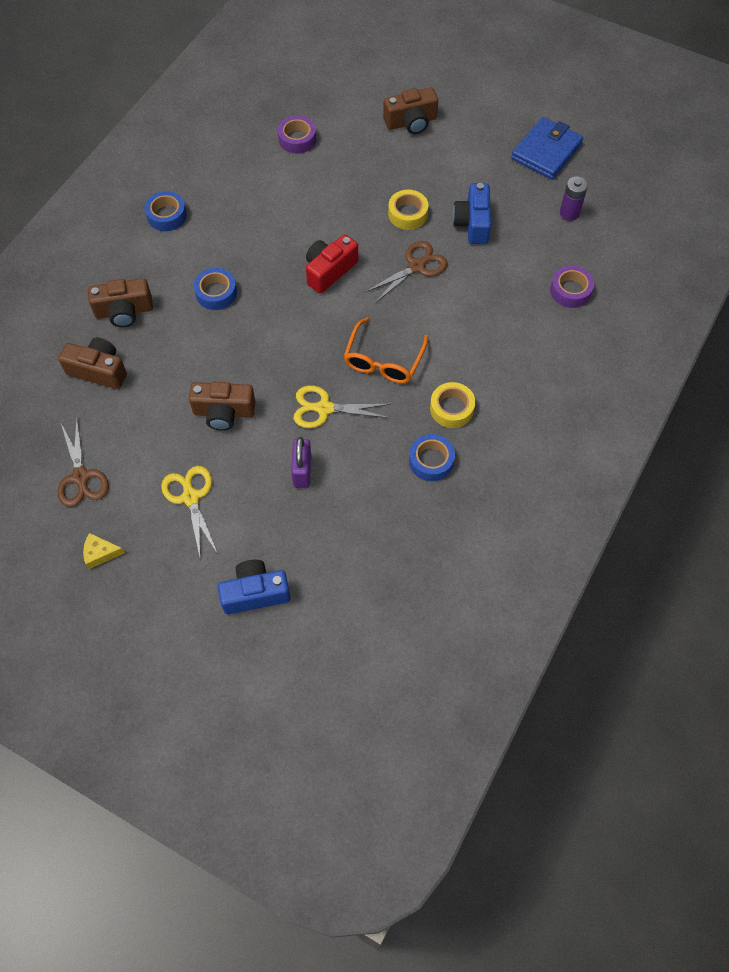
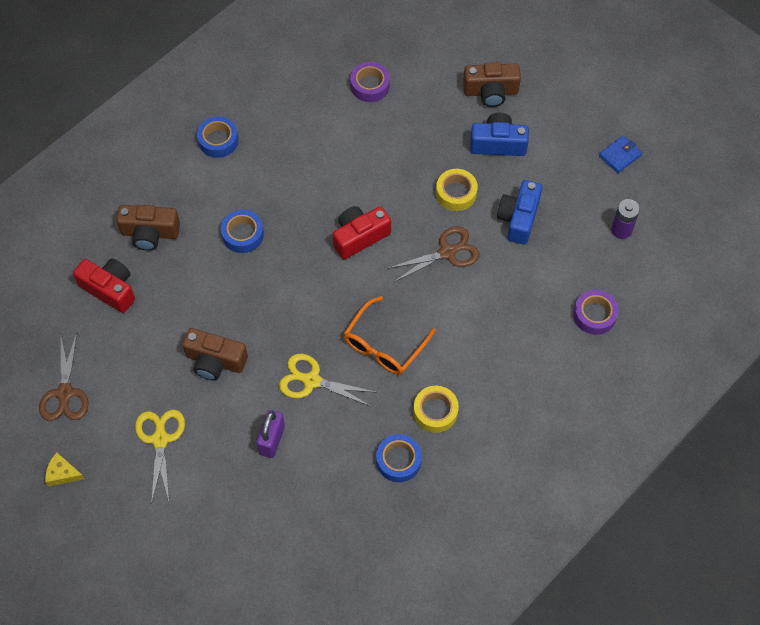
camera: 15 degrees right, 0 degrees up
brown camera [58,337,127,389] -> red camera [73,258,135,313]
blue camera [218,560,291,614] -> blue camera moved to [470,113,529,156]
blue wallet [511,117,583,179] -> blue wallet [599,135,642,173], size x0.54

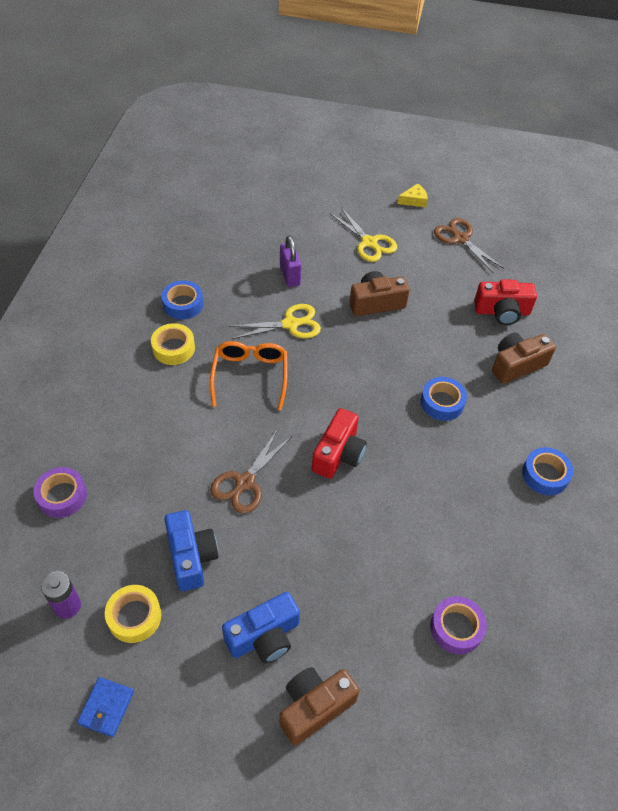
camera: 145 degrees right, 10 degrees down
yellow tape [436,169,478,211] -> yellow tape moved to [105,585,161,643]

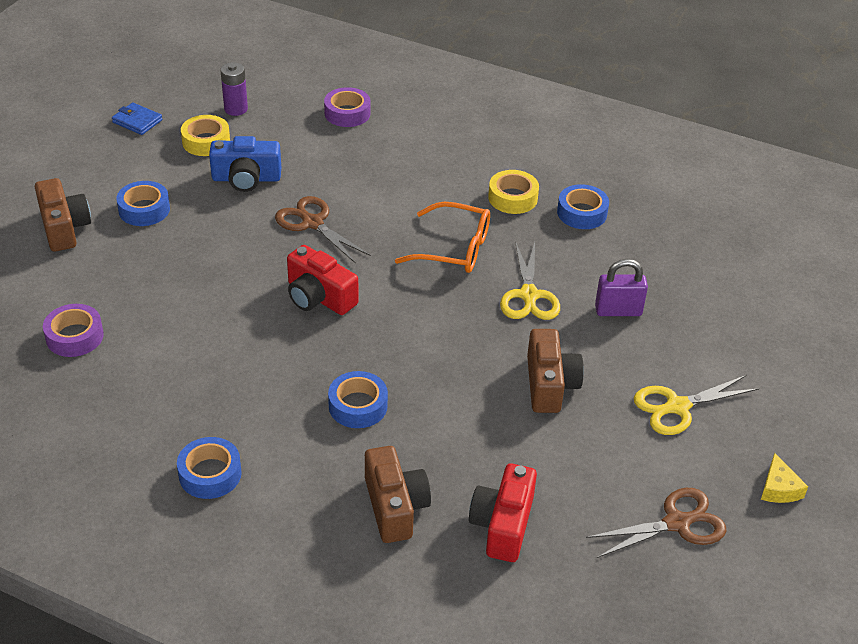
camera: 105 degrees right, 10 degrees down
blue camera [222,592,300,663] -> blue tape [116,181,170,226]

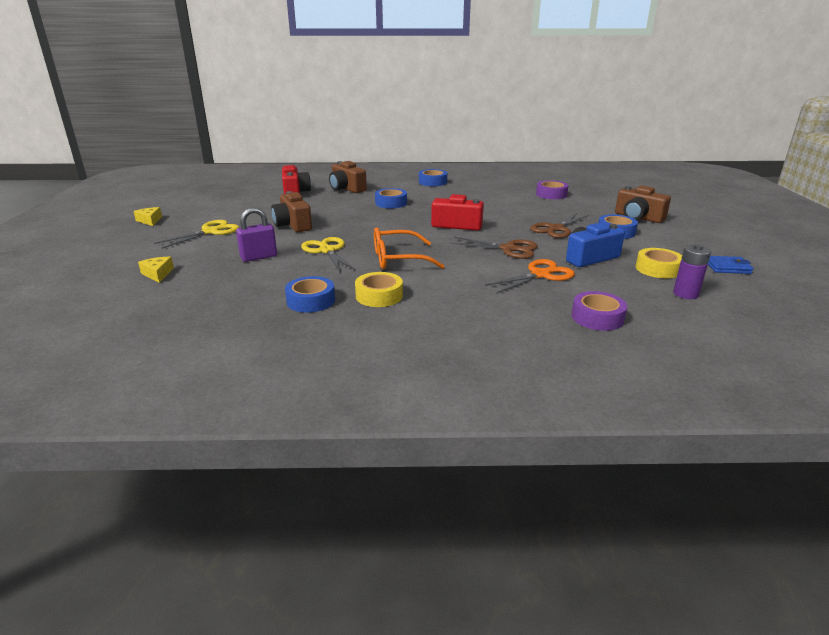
camera: 155 degrees right, 15 degrees down
brown scissors [586,488,727,558] -> brown scissors moved to [530,213,589,238]
none -> yellow cheese [138,257,174,283]
none -> orange scissors [485,259,575,293]

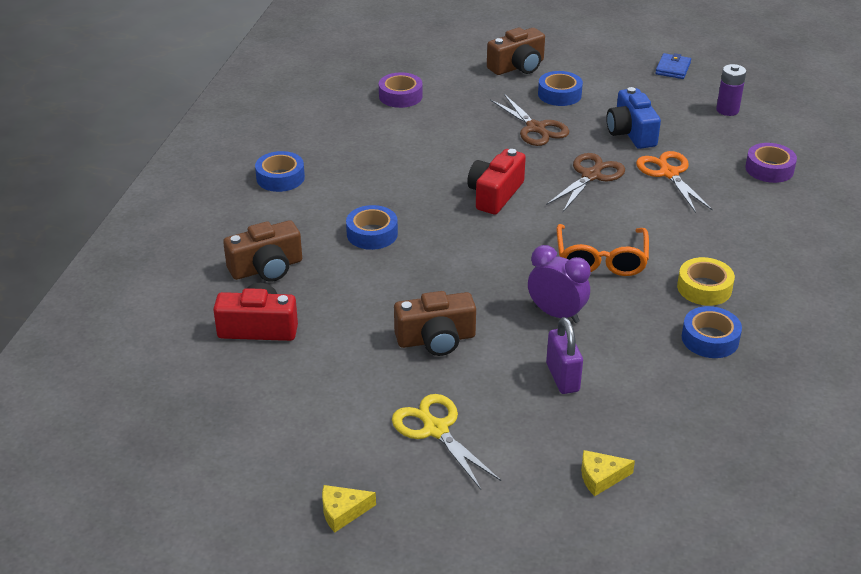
camera: 75 degrees left, 10 degrees up
yellow scissors [301,237,356,273] -> purple clock [528,245,590,323]
yellow tape [636,248,682,278] -> none

